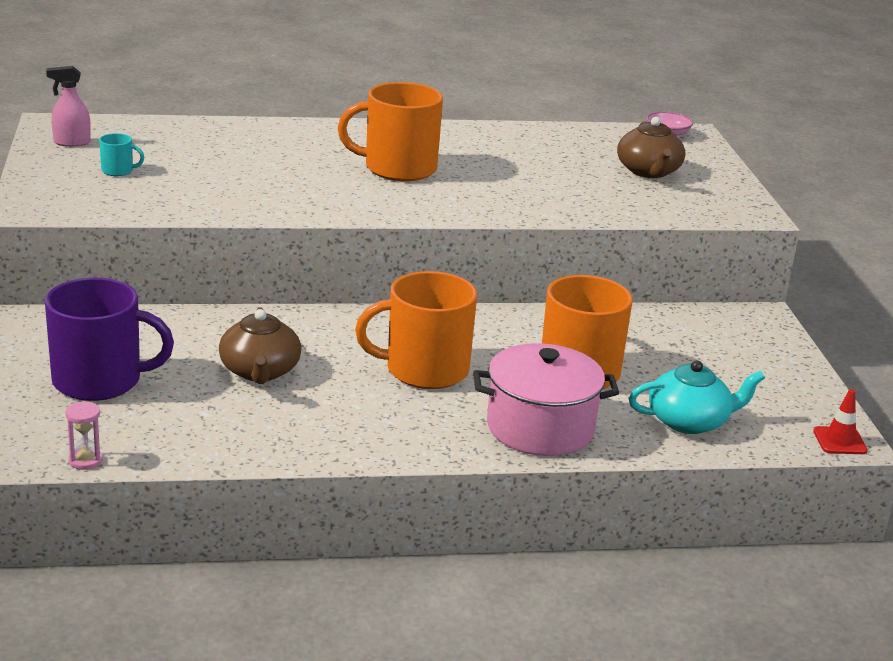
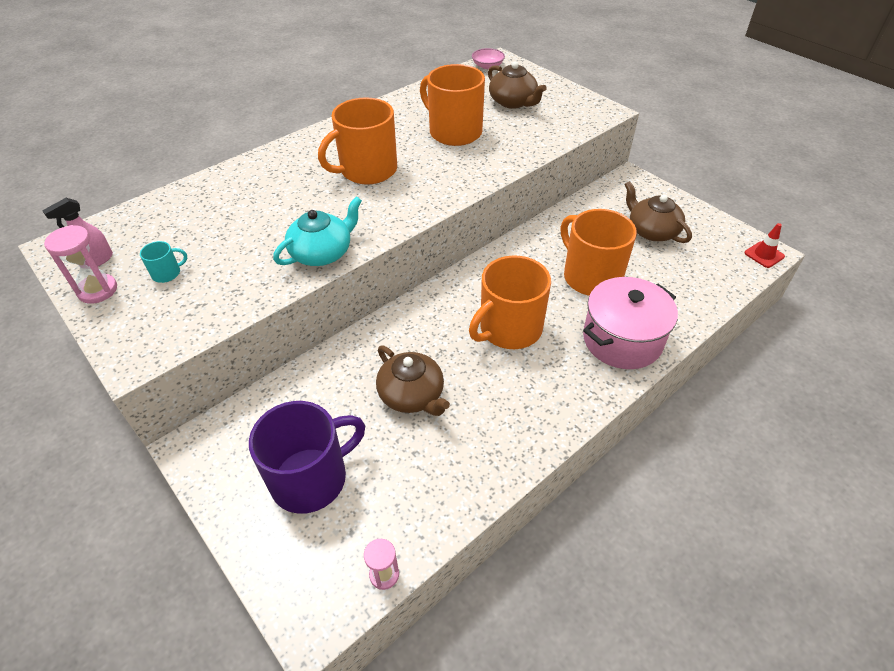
camera: 30 degrees left, 20 degrees up
turquoise teapot [629,360,765,434] -> turquoise teapot moved to [273,196,362,266]
none -> pink hourglass [44,225,117,304]
none -> orange mug [420,64,485,146]
none -> brown teapot [625,181,692,243]

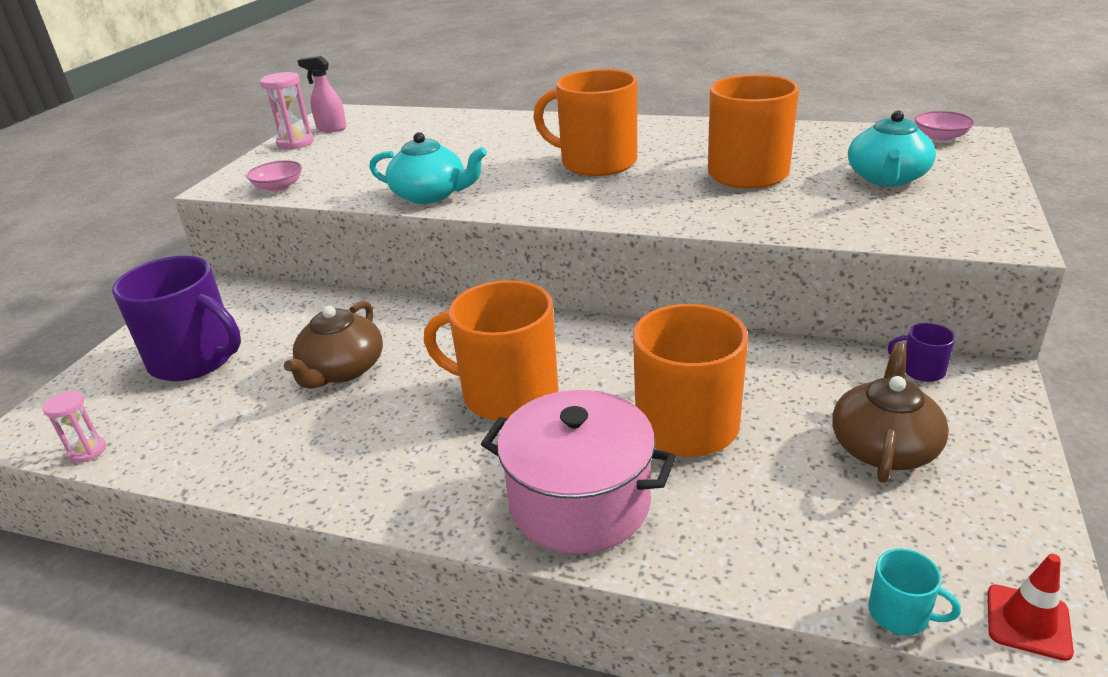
camera: 60 degrees right, 15 degrees down
turquoise mug [140,241,187,283] -> turquoise mug moved to [868,549,961,635]
brown teapot [488,61,547,109] -> turquoise teapot [848,110,936,186]
none -> pink bowl [247,160,302,192]
none -> purple mug [888,323,955,382]

